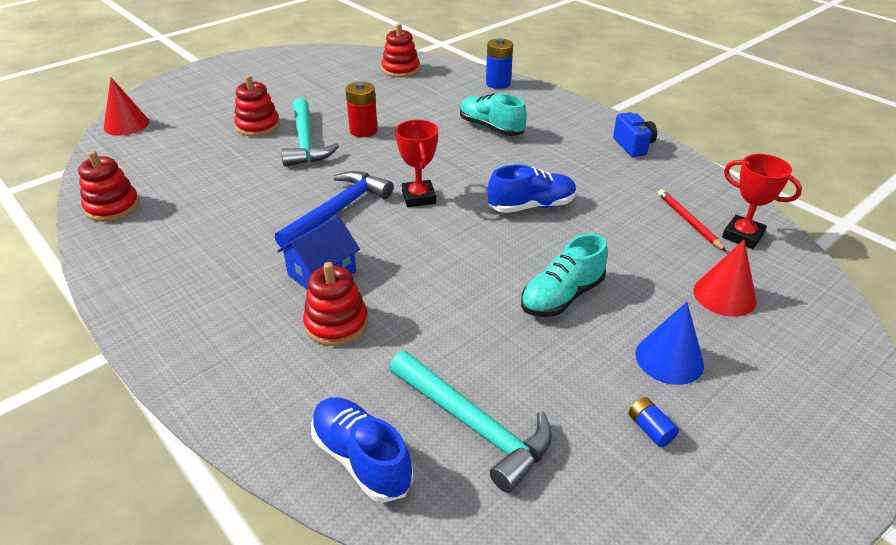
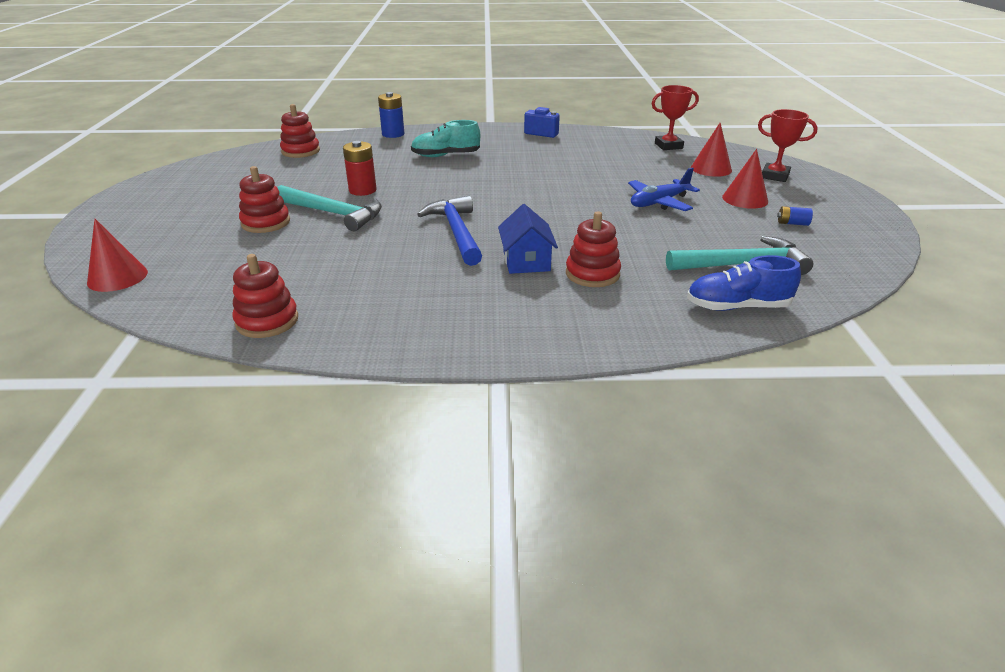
camera: 50 degrees left, 5 degrees down
red trophy [395,120,438,207] -> red trophy moved to [758,109,818,182]
blue shoe [488,165,576,213] -> none
turquoise shoe [521,233,608,317] -> blue plane [628,167,700,211]
blue cone [635,302,704,385] -> red cone [722,149,768,209]
red pencil [658,189,726,251] -> none

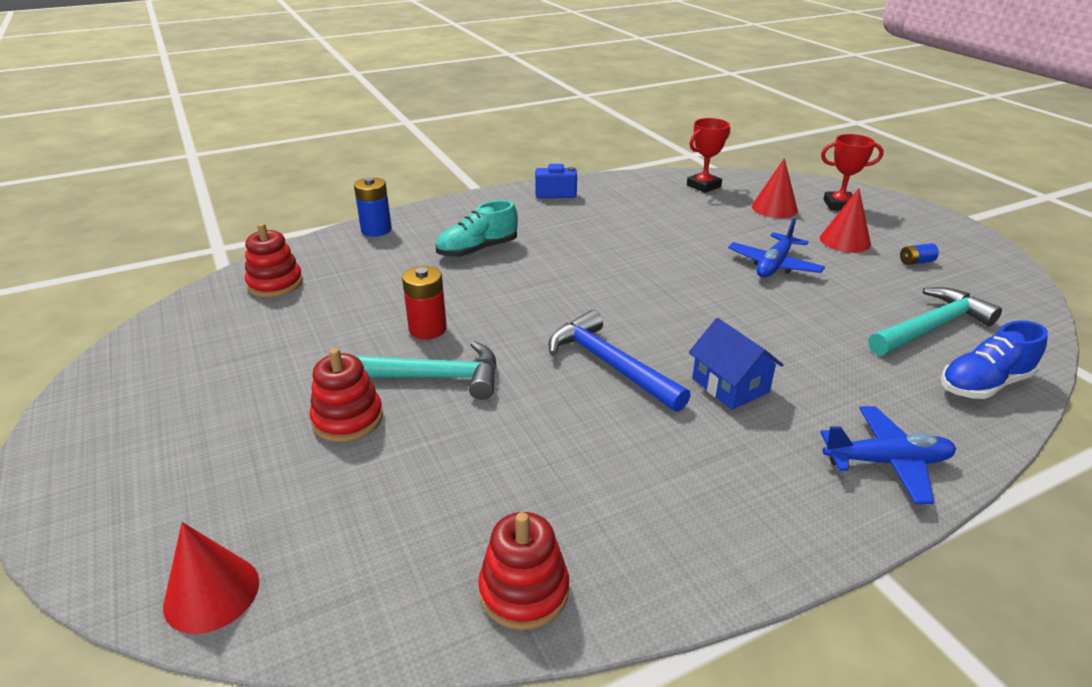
camera: 25 degrees left, 0 degrees up
red stacking toy [566,211,621,287] -> none
none -> blue plane [820,406,956,504]

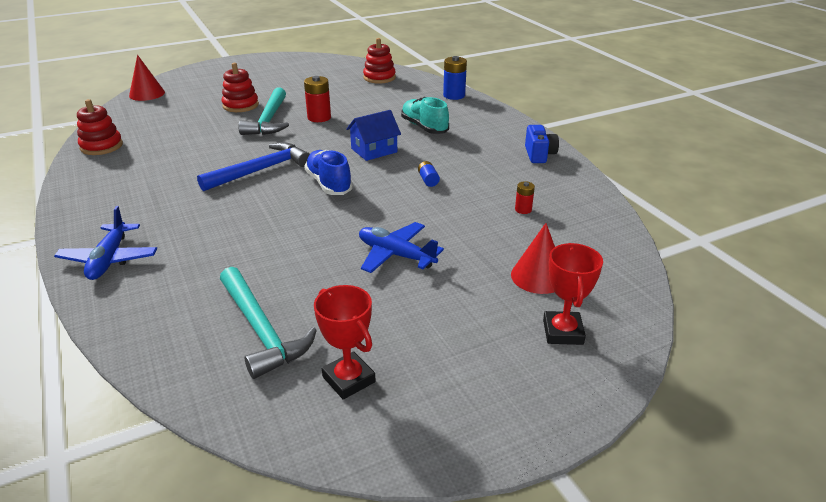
camera: 90 degrees right, 0 degrees up
red trophy [687,118,730,193] -> red trophy moved to [314,285,376,400]
blue house [689,318,783,410] -> blue house moved to [346,110,401,161]
red cone [820,188,871,253] -> none
blue battery [900,243,939,265] -> blue battery moved to [418,161,440,187]
blue shoe [941,321,1048,399] -> blue shoe moved to [304,150,353,195]
none -> red battery [515,181,535,214]

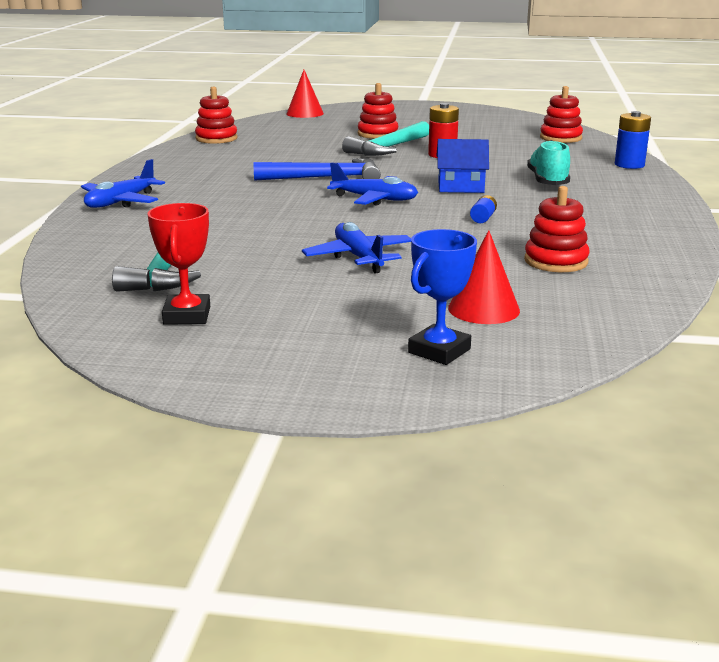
camera: 35 degrees right, 10 degrees down
blue shoe [304,150,353,195] -> blue plane [327,162,418,206]
red battery [515,181,535,214] -> red stacking toy [524,186,589,272]
blue camera [525,125,559,163] -> none
red trophy [543,243,603,345] -> blue trophy [408,229,477,365]

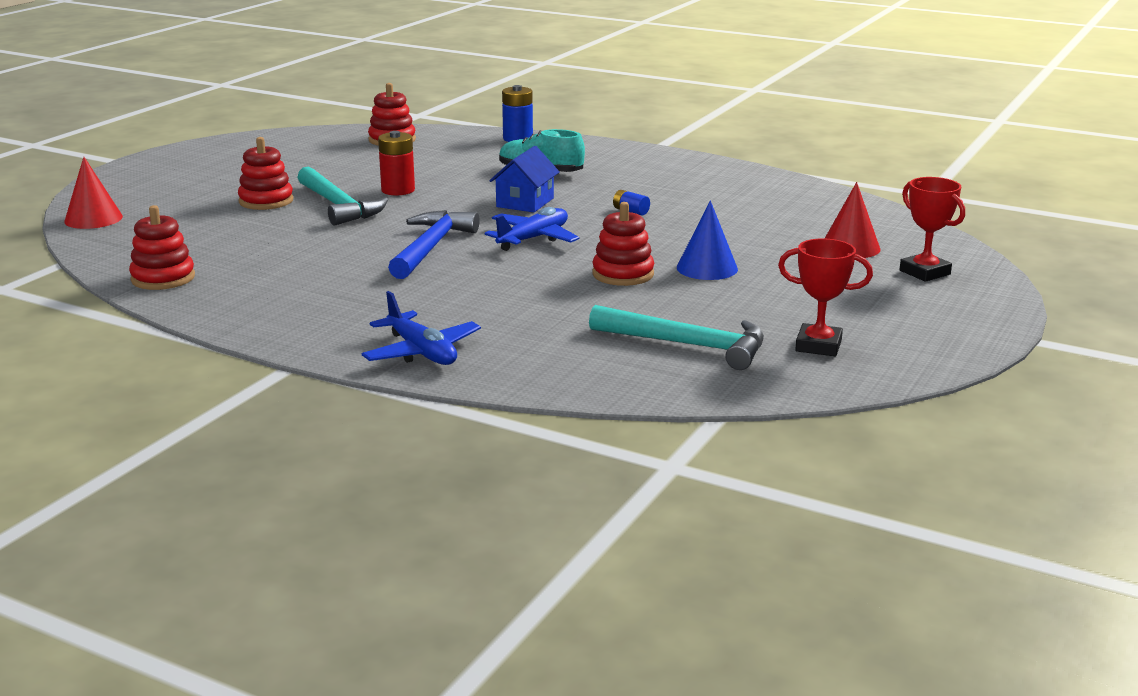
camera: 70 degrees left, 0 degrees up
blue plane [302,222,411,273] -> blue cone [677,201,738,280]
blue trophy [408,229,477,365] -> red trophy [900,177,965,282]
red stacking toy [524,186,589,272] -> red stacking toy moved to [592,202,654,286]

